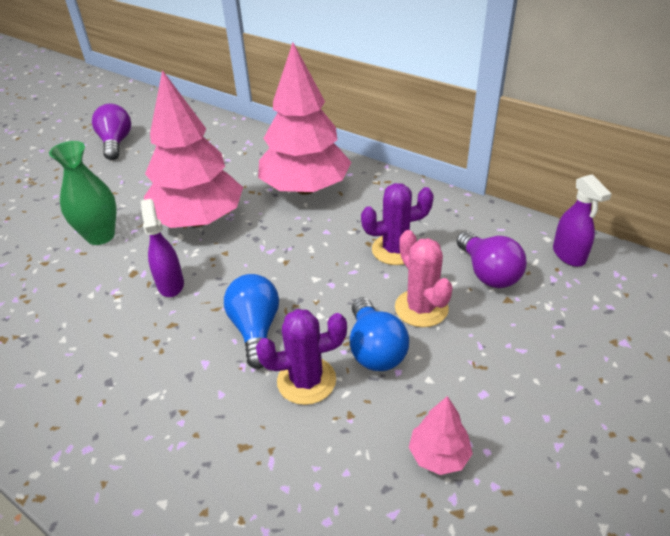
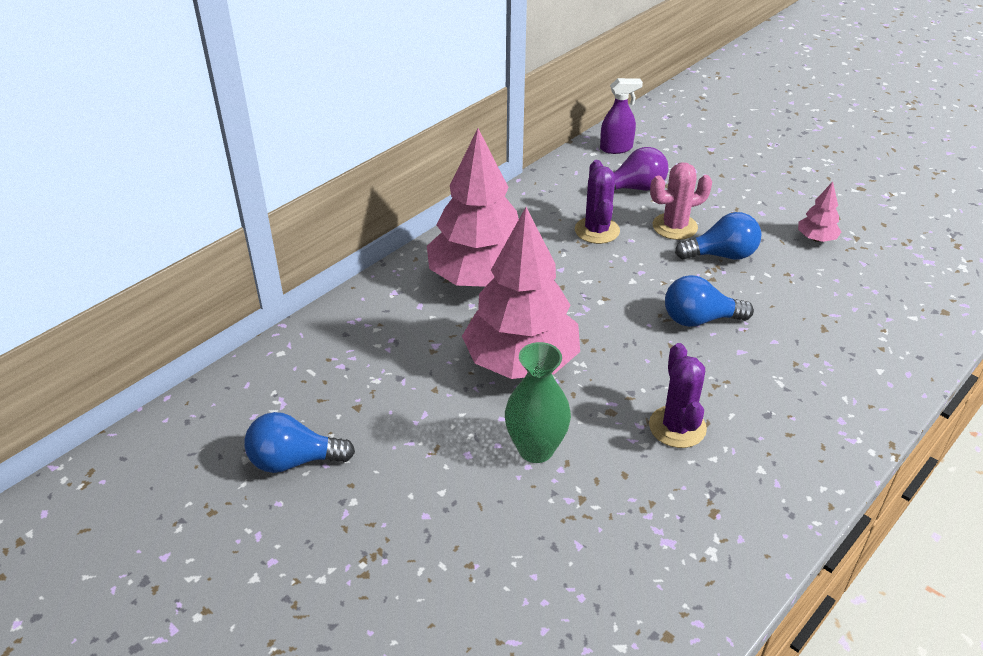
camera: 85 degrees left, 0 degrees up
purple light bulb [92,104,131,160] -> blue light bulb [244,412,355,473]
purple spray bottle [141,199,184,297] -> none
purple cactus [256,309,347,405] -> purple cactus moved to [649,343,707,448]

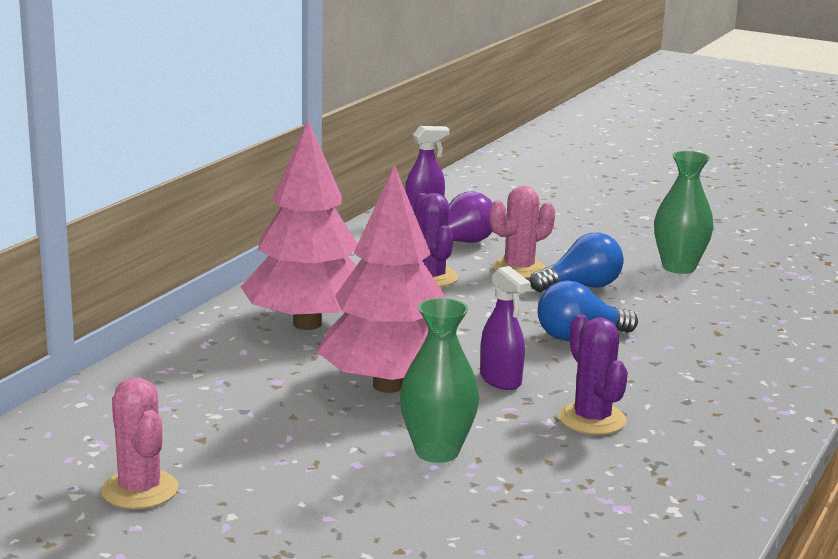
camera: 15 degrees left, 20 degrees down
blue light bulb [244,412,355,473] -> pink cactus [101,377,179,509]
pink tree [798,182,841,242] -> green vase [654,151,713,274]
none -> purple spray bottle [480,266,531,390]

